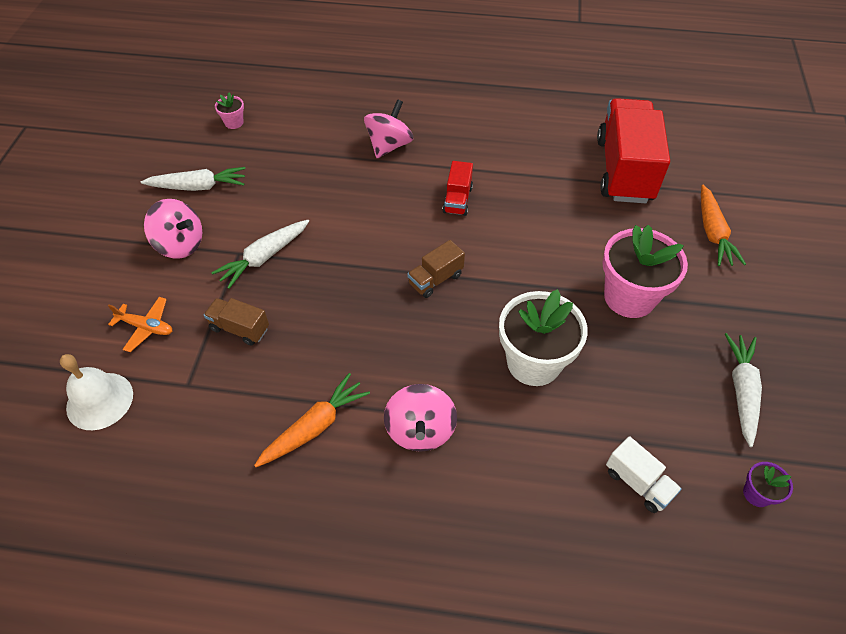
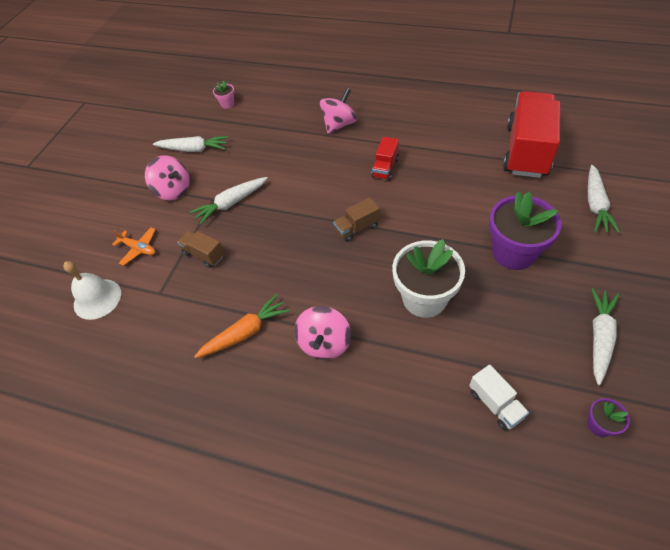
camera: 15 degrees right, 0 degrees up
pink flower pot [602,225,688,318] -> purple flower pot [489,192,561,270]
orange carrot [701,185,746,266] -> white carrot [588,165,620,233]

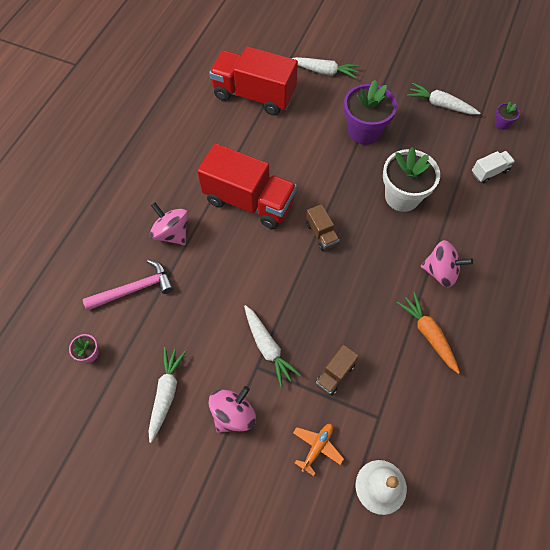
camera: 90 degrees left, 10 degrees up
red truck [371,137,399,181] -> red truck [197,143,297,229], size x2.23
none -> pink hammer [83,260,174,311]

